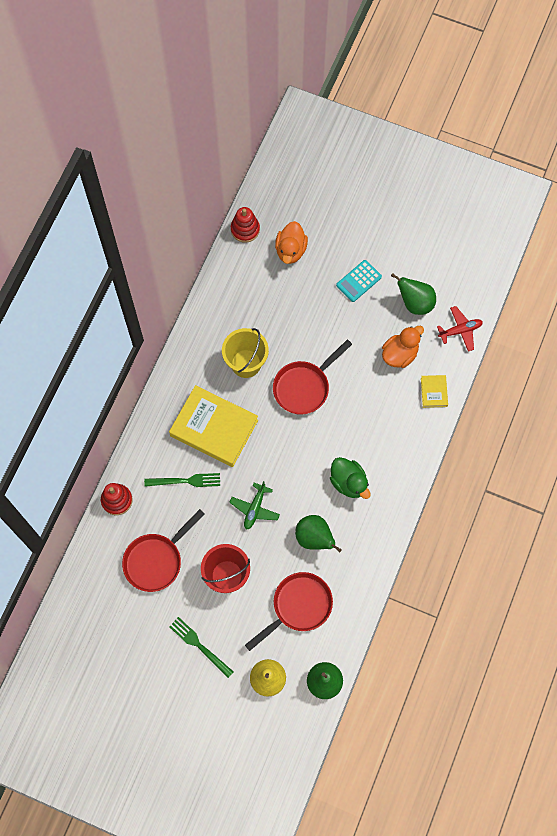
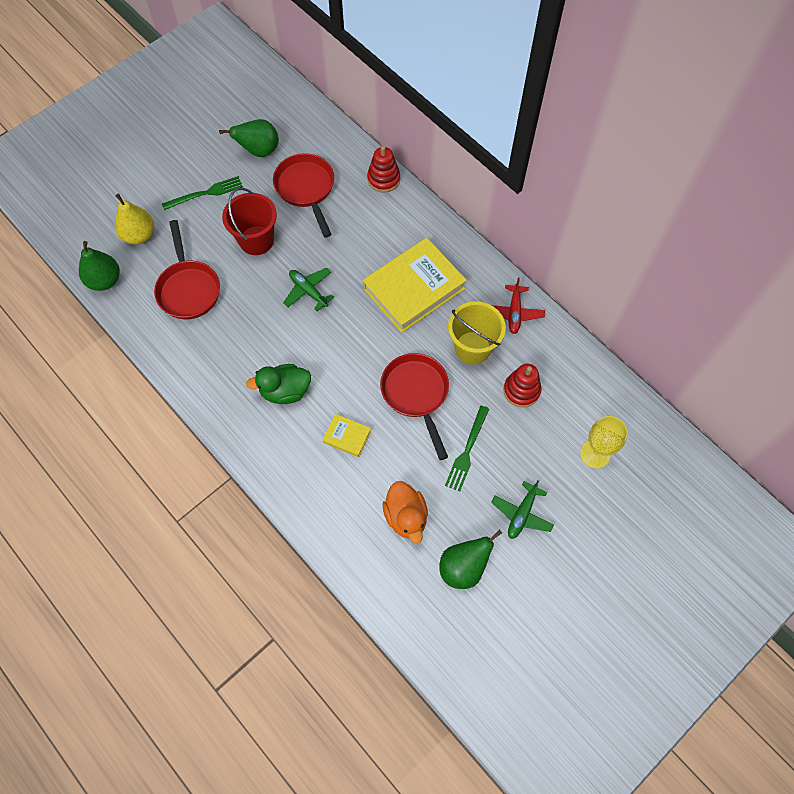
camera: 115 degrees right, 5 degrees down
green fork [144,473,220,487] -> green fork moved to [445,406,489,492]
red stacking toy [231,207,260,243] -> red stacking toy moved to [503,364,541,407]
orange duck [275,221,308,264] -> yellow goblet [580,416,628,469]
green pear [295,515,342,553] -> green pear moved to [219,119,279,157]
turquoise calculator [336,260,382,302] -> green plane [492,480,554,539]
yellow book [421,375,448,408] -> yellow book moved to [323,414,371,457]
red plane [437,306,483,352] -> red plane moved to [492,278,545,334]

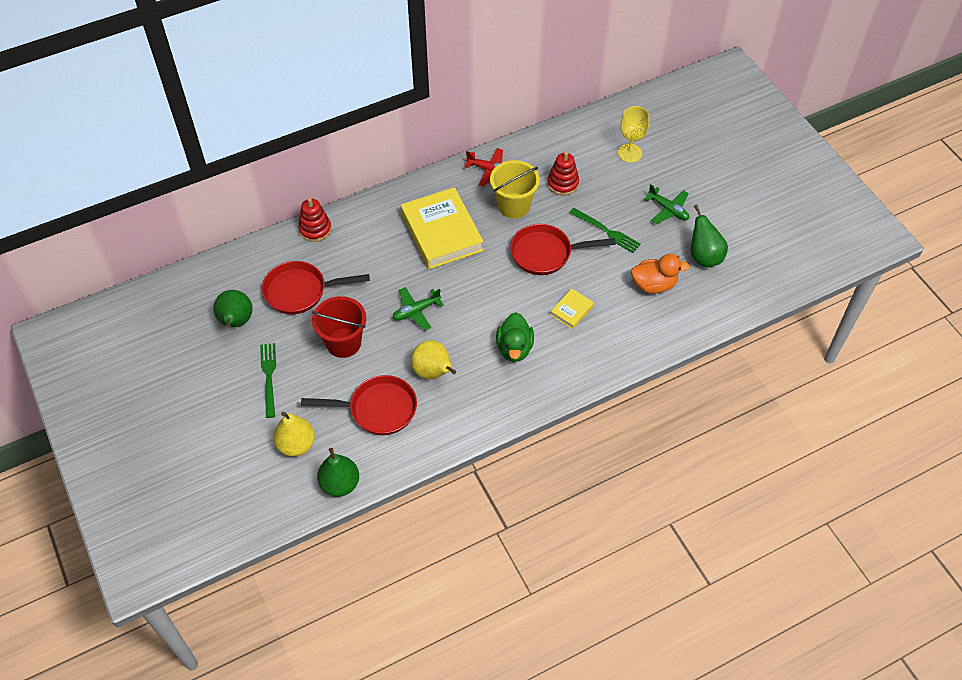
camera: 75 degrees left, 10 degrees down
none -> yellow pear [411,340,456,379]

